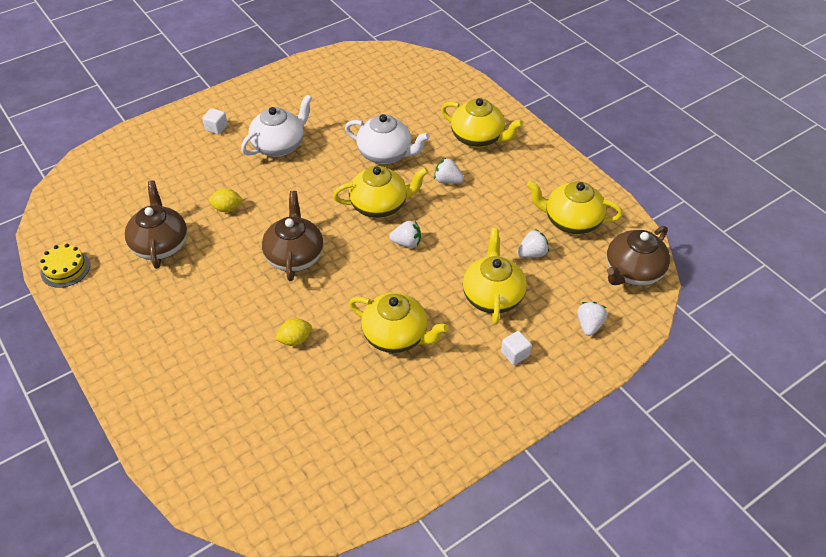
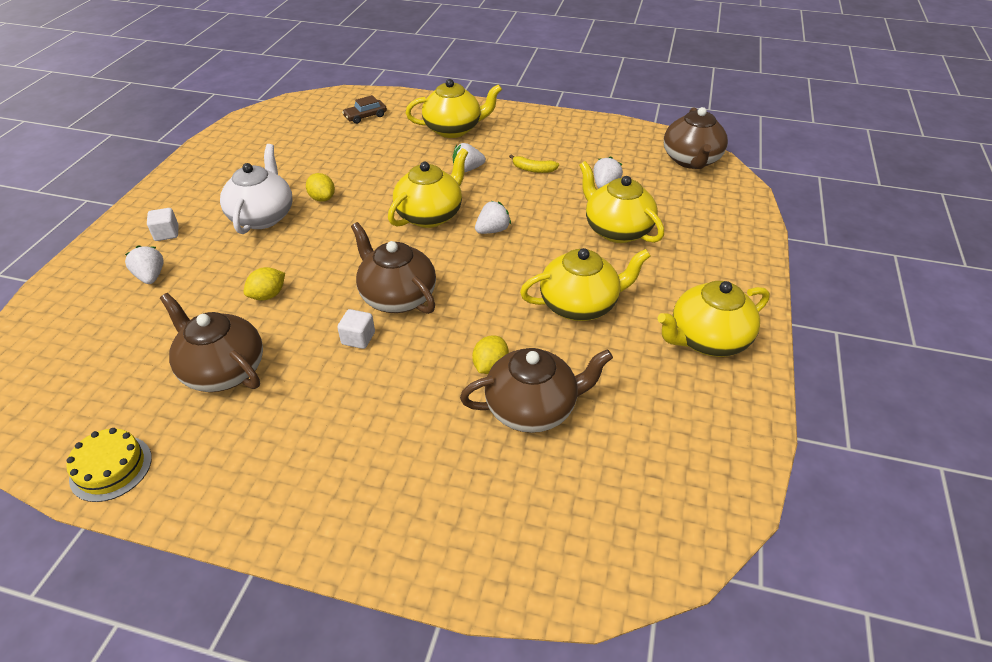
camera: 40 degrees left, 5 degrees down
white teapot [345,114,430,164] -> none
white cube [501,331,532,365] -> white cube moved to [337,309,375,349]
yellow teapot [527,180,623,235] -> yellow teapot moved to [657,281,770,357]
white strawberry [577,302,607,336] -> white strawberry moved to [125,245,164,284]
none -> yellow lemon [306,173,335,202]
none -> brown car [342,95,387,124]
none -> brown teapot [460,348,613,433]
none -> yellow banana [509,154,559,173]

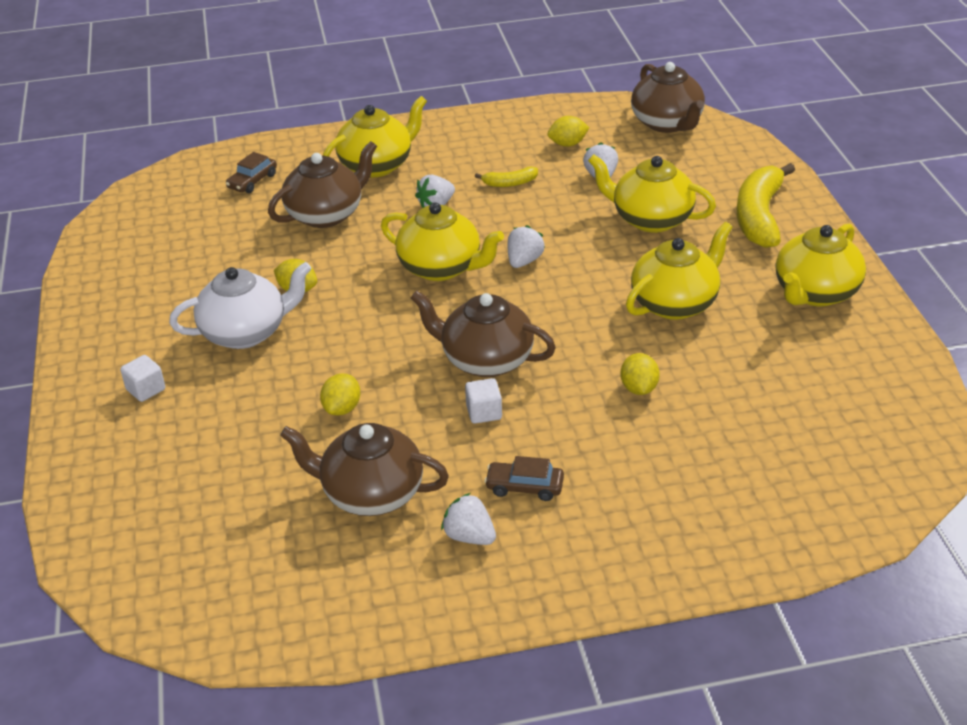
camera: 25 degrees left, 5 degrees down
yellow cake [66,428,152,502] -> none
white strawberry [125,245,164,284] -> white strawberry moved to [441,493,496,545]
white teapot [220,144,292,234] -> white teapot turned 90 degrees clockwise [169,262,312,349]
yellow teapot [388,148,468,228] -> yellow teapot turned 105 degrees clockwise [381,202,504,281]
brown teapot [460,348,613,433] -> brown teapot moved to [268,141,377,228]
none -> brown car [484,456,564,501]
none -> yellow lemon [548,116,590,147]
none -> yellow banana [737,163,795,248]

